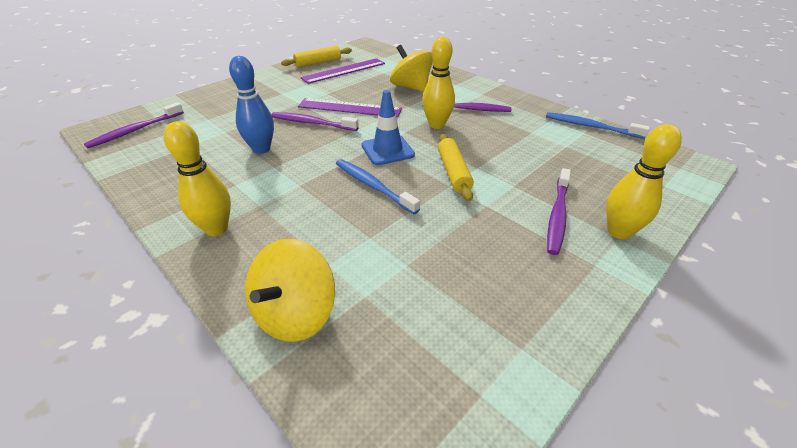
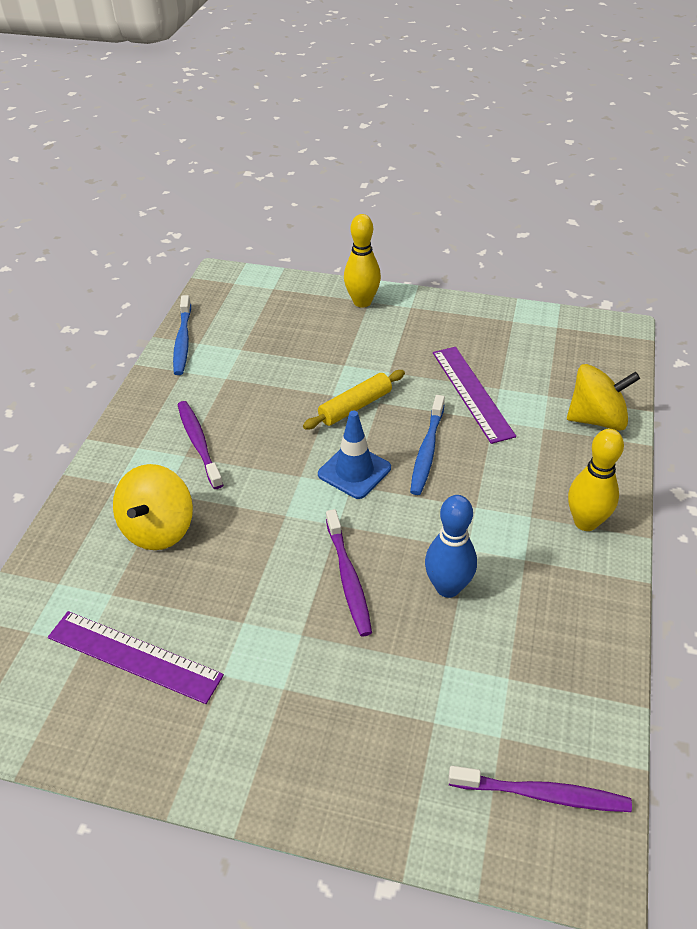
camera: 120 degrees left, 5 degrees up
yellow rolling pin [281,46,352,68] -> none
purple ruler [298,98,402,118] -> purple ruler moved to [433,347,516,444]
yellow bowling pin [422,37,455,129] -> none
purple toothbrush [547,168,571,255] -> none

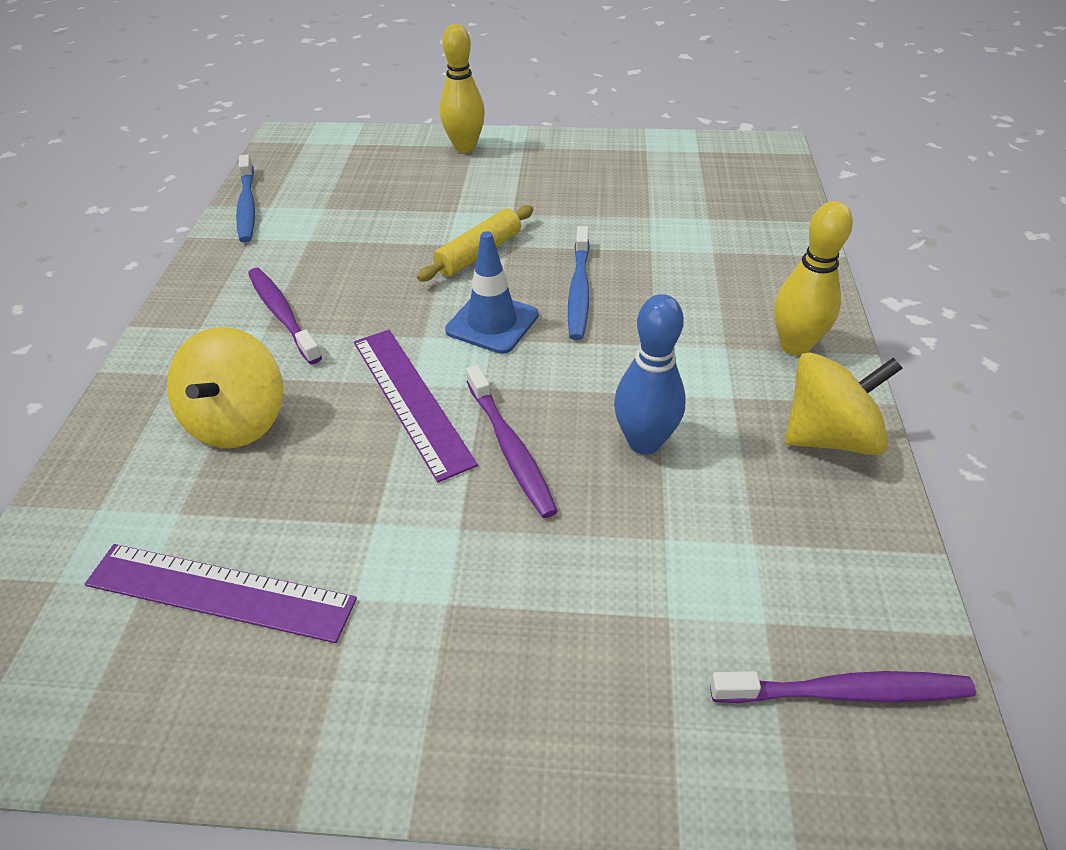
camera: 10 degrees left, 0 degrees up
purple ruler [433,347,516,444] -> purple ruler moved to [354,330,478,483]
yellow spinning top [567,364,640,431] -> yellow spinning top moved to [785,352,903,455]

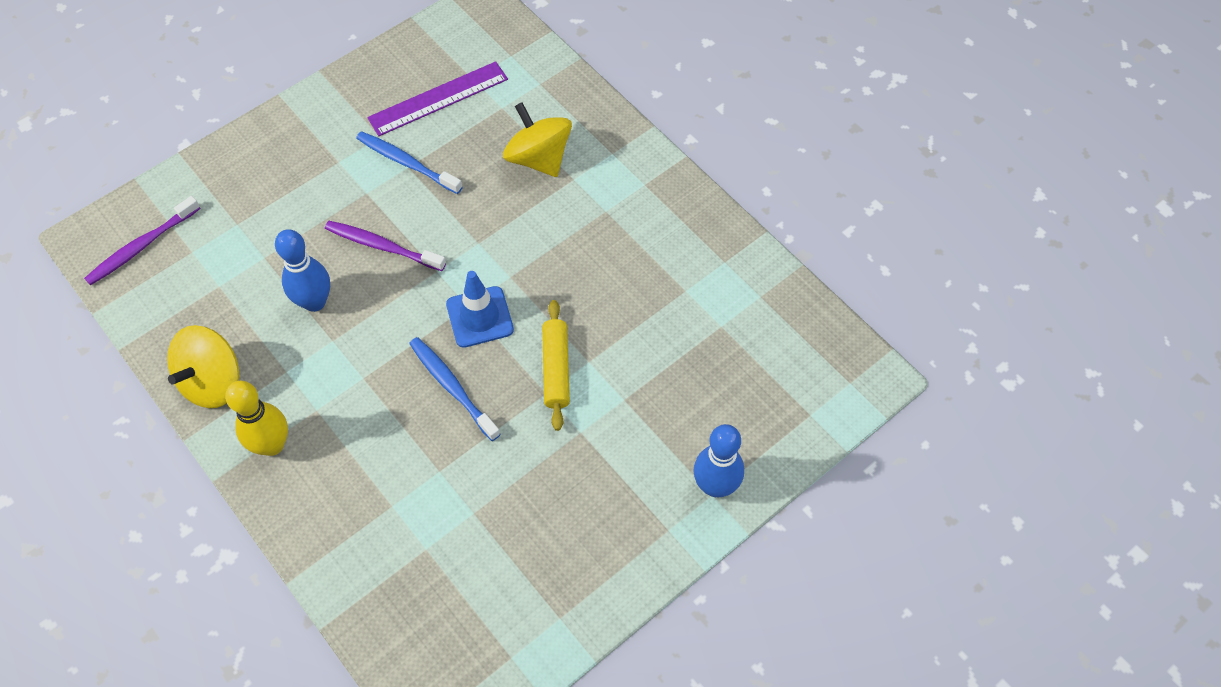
camera: 135 degrees right, 15 degrees up
blue toothbrush [236,155,255,243] -> blue toothbrush moved to [356,131,463,194]
purple toothbrush [248,268,322,364] -> none
purple ruler [354,330,478,483] -> none
yellow bowling pin [440,24,485,153] -> blue bowling pin [694,424,744,497]

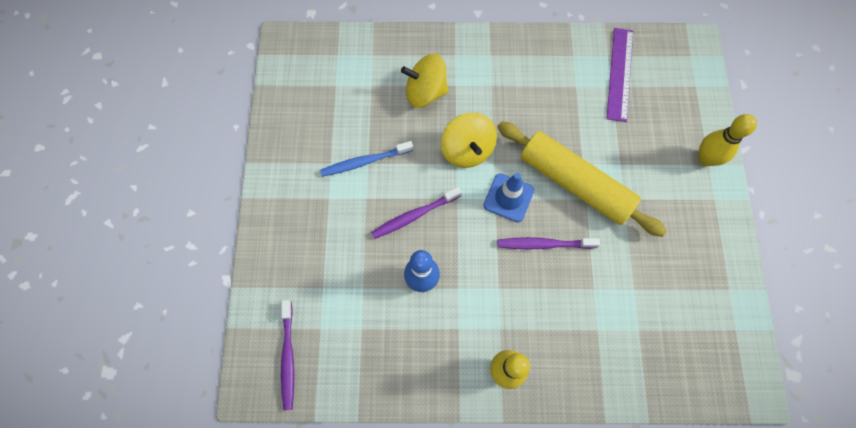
camera: 50 degrees left, 10 degrees up
yellow spinning top [167,325,239,408] -> yellow spinning top moved to [441,112,497,168]
purple ruler [367,61,508,136] -> purple ruler moved to [606,28,633,122]
blue toothbrush [409,337,501,441] -> purple toothbrush [498,237,600,249]
yellow rolling pin [542,300,570,431] -> yellow rolling pin [498,121,667,237], size x1.91
blue bowling pin [694,424,744,497] -> yellow bowling pin [698,114,757,166]

